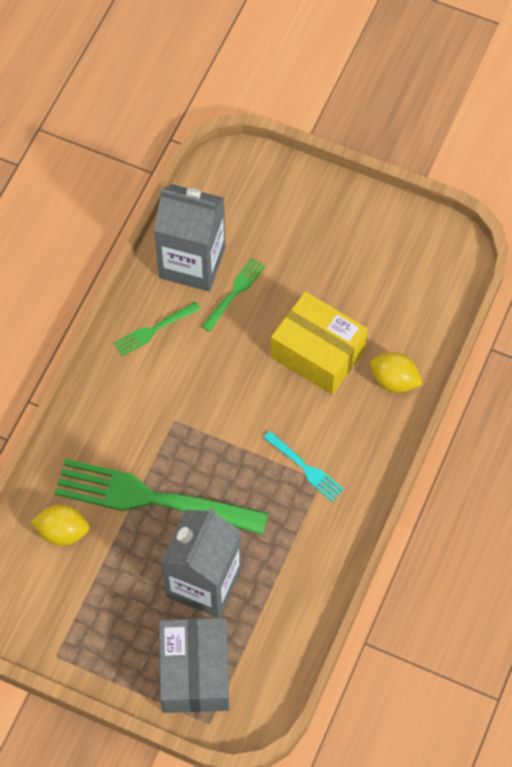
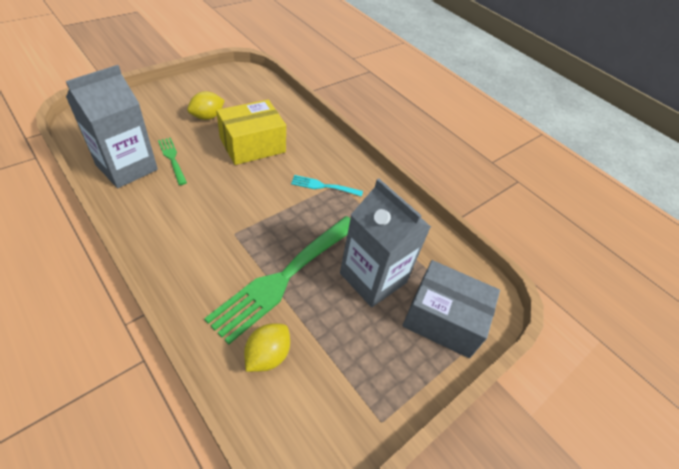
camera: 70 degrees left, 15 degrees down
green fork [114,302,201,356] -> none
turquoise fork [263,431,344,502] -> turquoise fork turned 150 degrees counterclockwise [291,175,363,196]
yellow lemon [370,352,423,393] -> yellow lemon moved to [187,91,225,120]

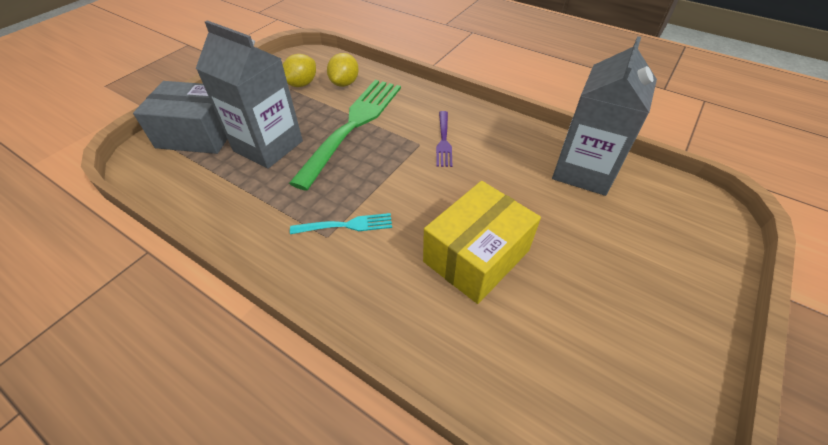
camera: 170 degrees right, 0 degrees up
green fork [158,138,187,185] -> none
yellow lemon [187,91,225,120] -> yellow lemon moved to [283,54,316,87]
none -> purple fork [436,111,452,167]

